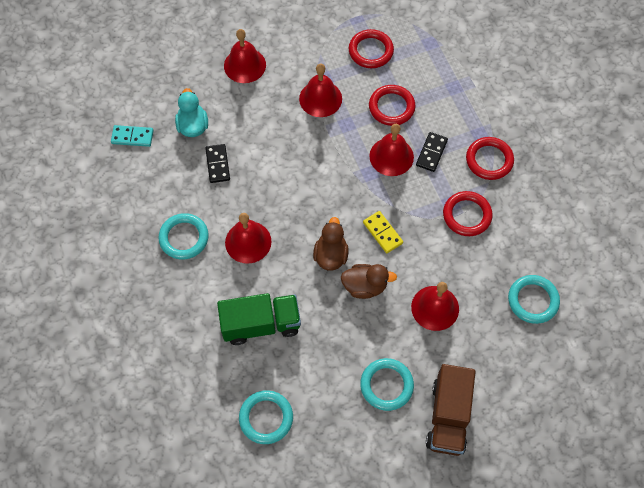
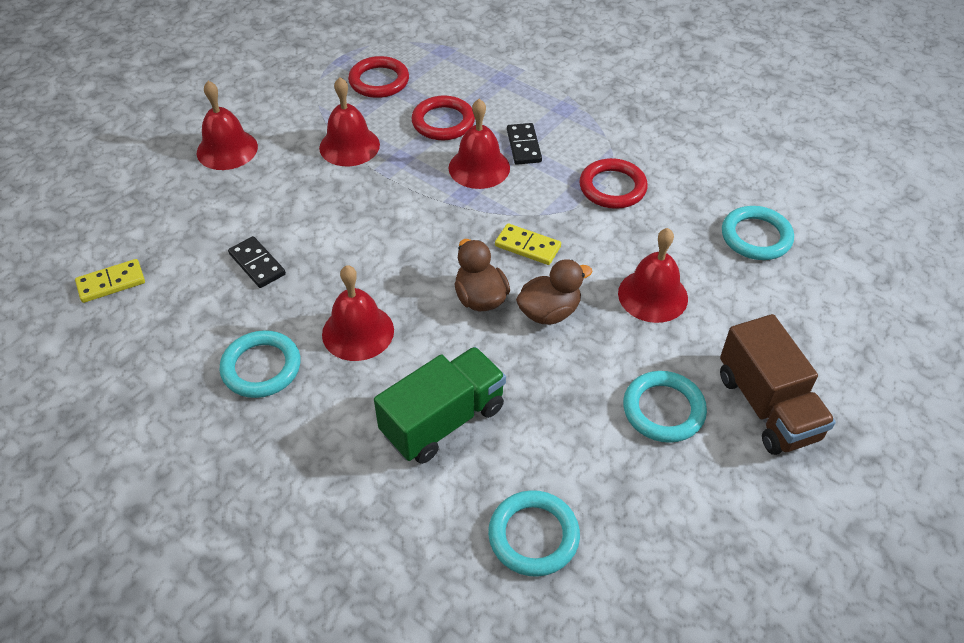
camera: 30 degrees left, 15 degrees down
turquoise domino [111,125,154,147] -> yellow domino [75,259,145,303]
turquoise duck [175,88,208,137] -> none
red ring [466,137,514,180] -> none

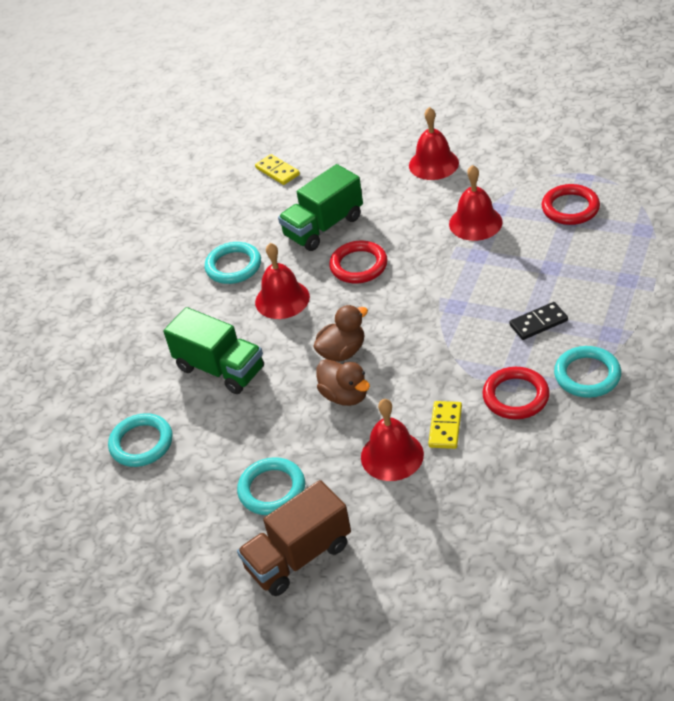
camera: 80 degrees right, 5 degrees down
black domino [228,236,286,288] -> green truck [278,164,363,251]
red ring [411,95,475,140] -> red ring moved to [329,241,387,283]
red bell [448,99,510,189] -> none
yellow domino [495,223,561,265] -> yellow domino moved to [428,401,462,449]
turquoise ring [722,206,794,260] -> turquoise ring moved to [554,346,621,398]

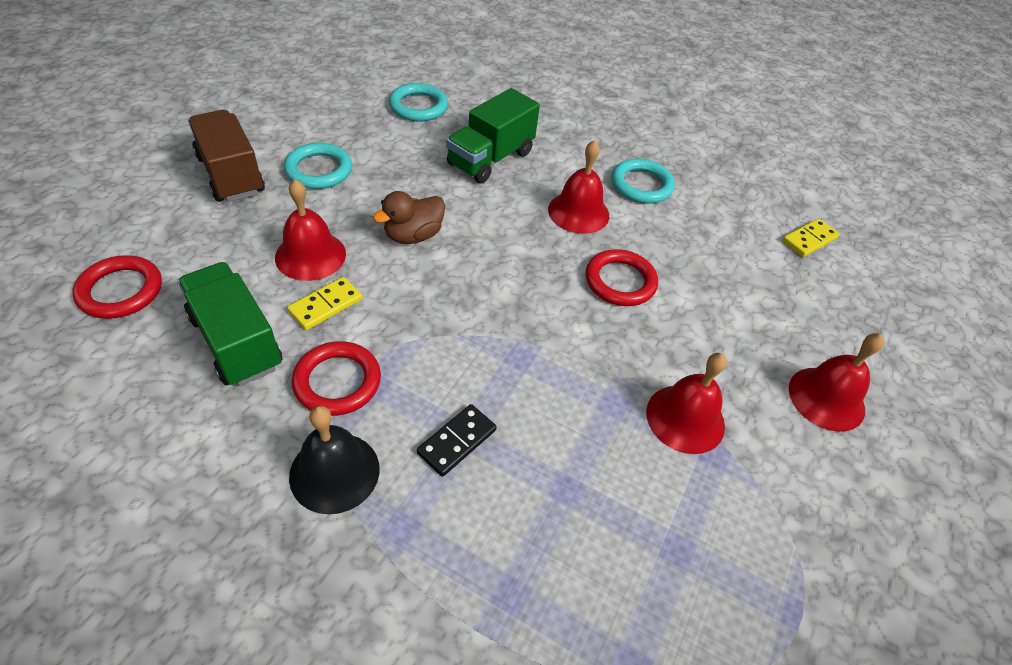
camera: 85 degrees right, 5 degrees up
green truck [278,164,363,251] -> green truck moved to [177,262,282,386]
brown duck [313,305,368,362] -> none
yellow domino [428,401,462,449] -> yellow domino turned 60 degrees counterclockwise [287,277,362,330]
black domino [509,302,568,340] -> black domino turned 60 degrees clockwise [417,404,497,477]
red ring [542,184,600,225] -> red ring moved to [72,255,162,319]
turquoise ring [554,346,621,398] -> black bell [289,406,380,514]

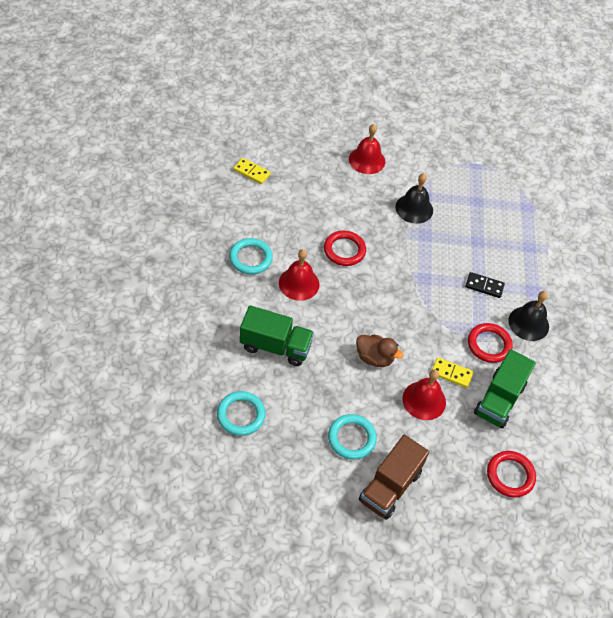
camera: 115 degrees left, 5 degrees up
red bell [646,353,727,454] -> black bell [395,173,433,224]

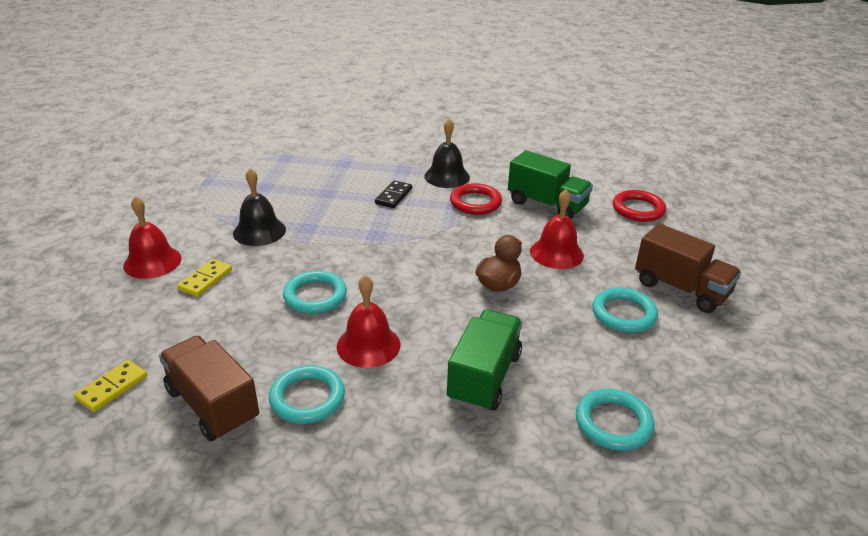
camera: 80 degrees left, 20 degrees down
red ring [324,231,366,266] -> turquoise ring [283,270,347,314]
yellow domino [432,357,473,388] -> yellow domino moved to [177,259,232,297]
none -> brown truck [159,336,259,441]

